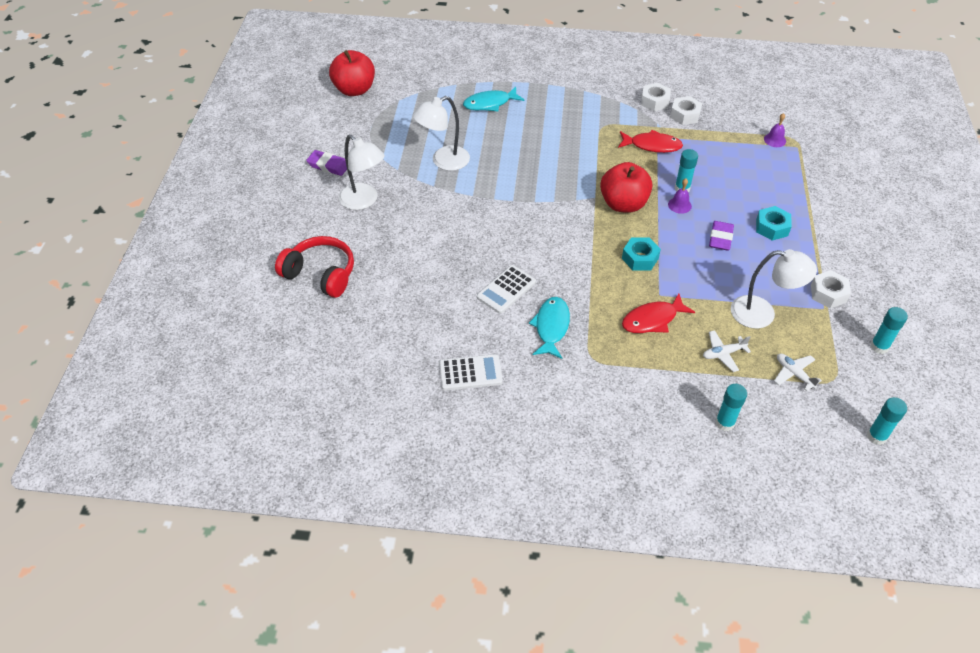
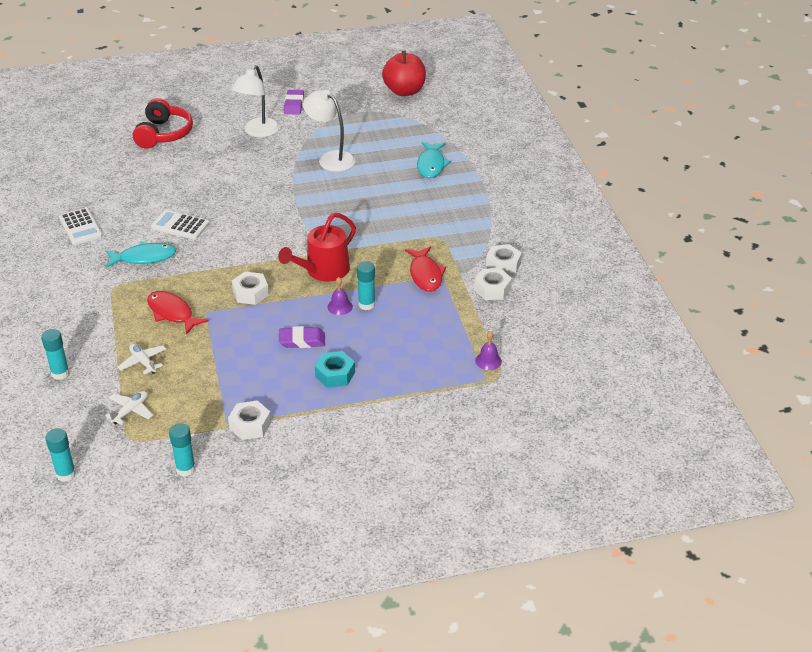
camera: 70 degrees right, 10 degrees down
turquoise fish [463,87,524,111] -> turquoise fish turned 135 degrees counterclockwise [417,142,451,178]
red apple [600,162,652,213] -> red watering can [278,213,356,281]
turquoise nut [622,237,661,271] -> white nut [232,272,269,305]
white lamp [731,249,817,329] -> none

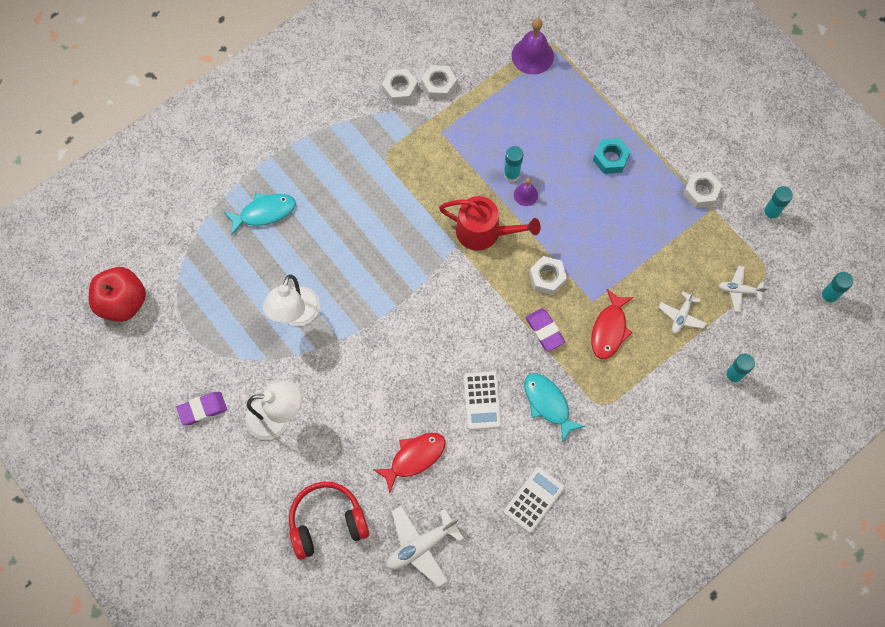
camera: 115 degrees left, 30 degrees up
purple eraser [279,326,325,348] -> purple eraser moved to [525,308,565,352]
red fish [405,247,446,292] -> red fish moved to [373,433,446,493]
purple bell [475,331,502,370] -> purple bell [512,18,554,75], size x1.81
none -> white plane [386,506,464,587]

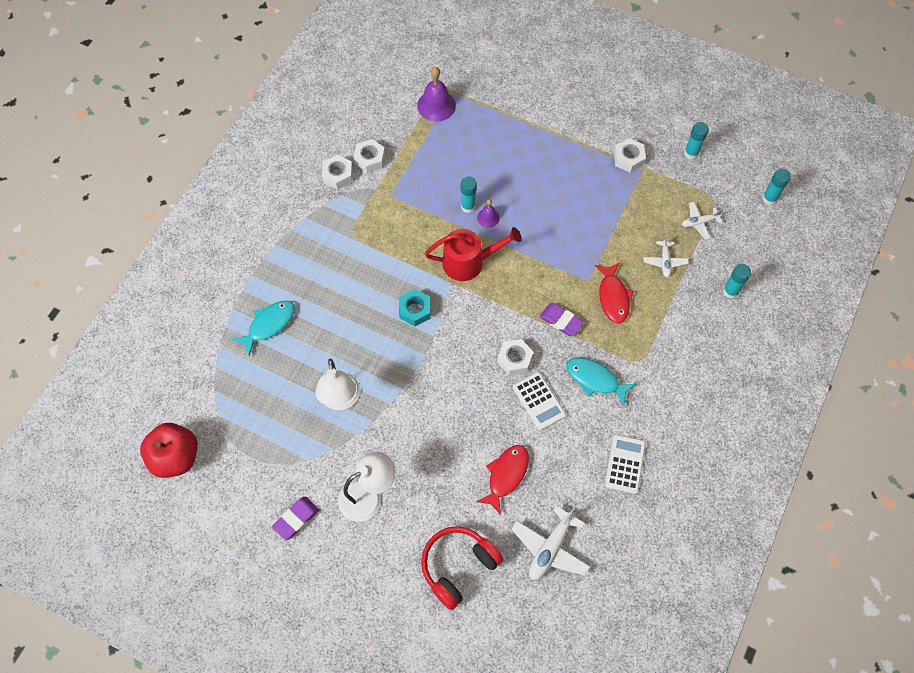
camera: 25 degrees left, 5 degrees down
white nut [529,256,567,295] -> white nut moved to [497,339,533,375]
turquoise nut [593,138,631,174] -> turquoise nut moved to [399,289,431,327]

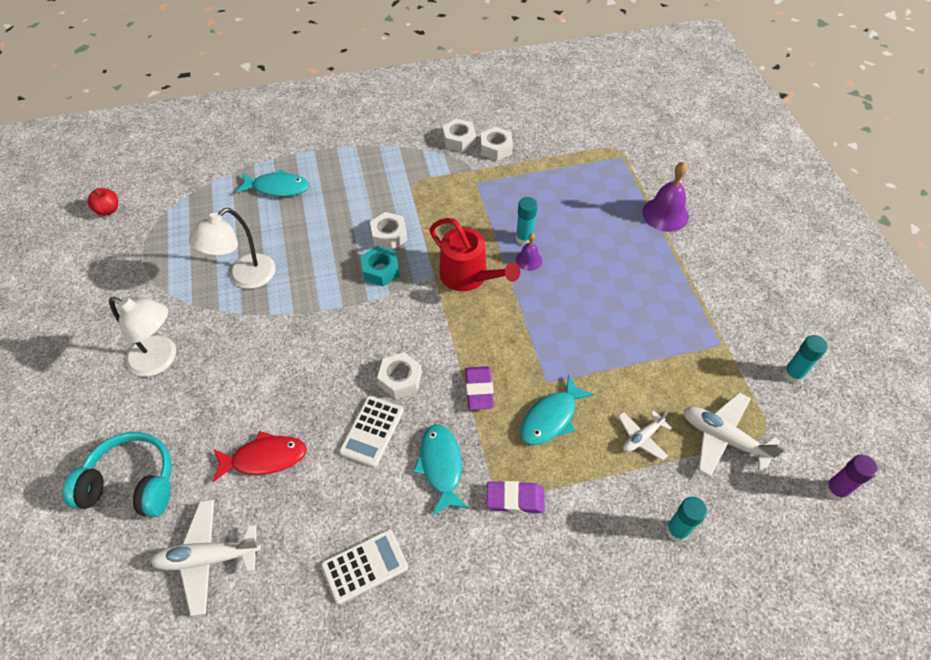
camera: 50 degrees right, 10 degrees down
red apple [140,423,198,478] -> red apple [87,188,118,216], size x0.51
purple eraser [272,496,319,540] -> purple eraser moved to [486,481,545,513]
purple bell [417,67,456,122] -> purple bell moved to [642,162,689,232]
red headphones [421,526,503,610] -> turquoise headphones [63,432,172,517]
red fish [595,262,634,324] -> turquoise fish [520,374,595,445]
white nut [614,138,646,173] -> white nut moved to [370,212,408,250]
white plane [682,202,723,240] -> white plane [684,392,785,477], size x1.67
turquoise glue stick [762,168,791,205] -> purple glue stick [824,455,878,501]

